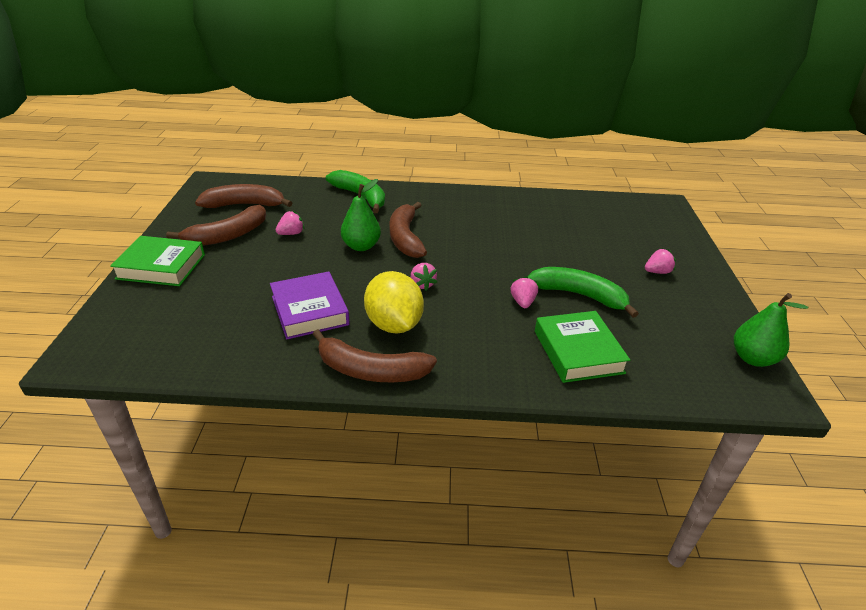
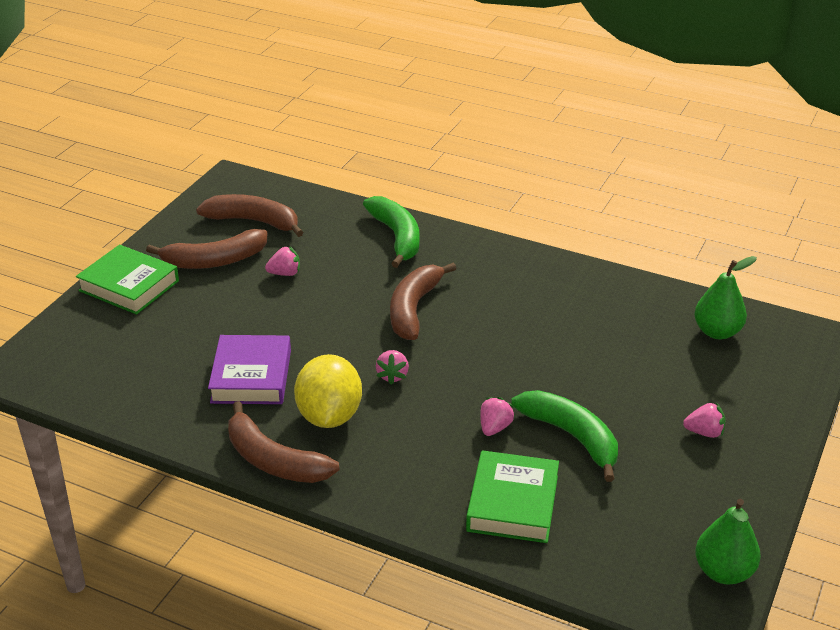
camera: 25 degrees right, 0 degrees up
green pear [341,179,381,251] -> green pear moved to [694,256,757,339]

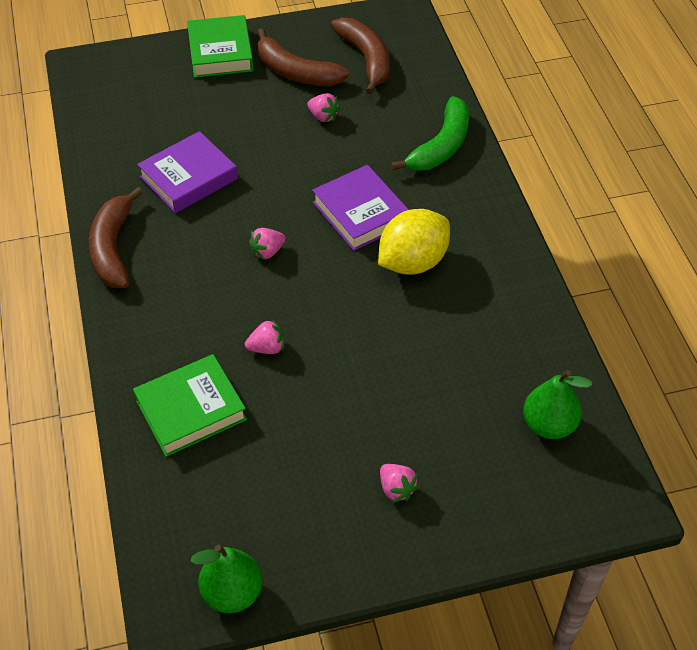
camera: 50 degrees right, 15 degrees up
yellow lemon [294,354,362,428] -> yellow lemon moved to [378,209,450,275]
brown banana [390,263,457,340] -> purple book [312,165,409,251]
green banana [511,390,618,482] -> none

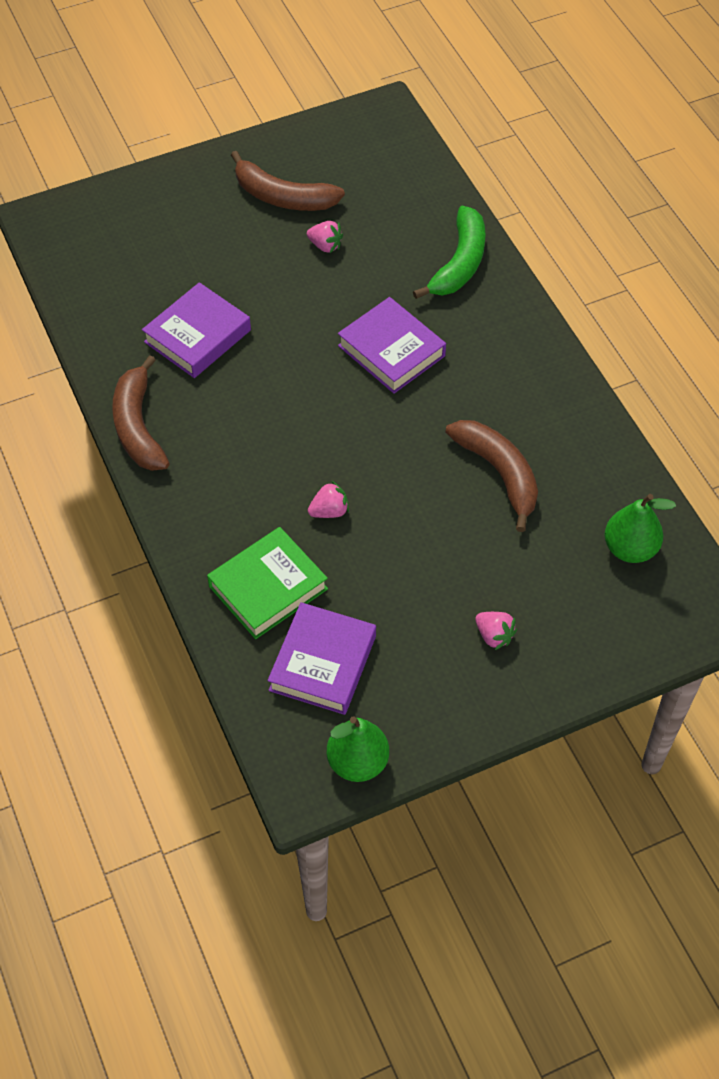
camera: 10 degrees left, 5 degrees up
green book [187,15,254,78] -> none
pink strawberry [249,228,286,260] -> none
brown banana [331,17,390,94] -> brown banana moved to [445,420,538,532]
yellow lemon [378,209,450,275] -> none
none -> purple book [268,602,376,715]

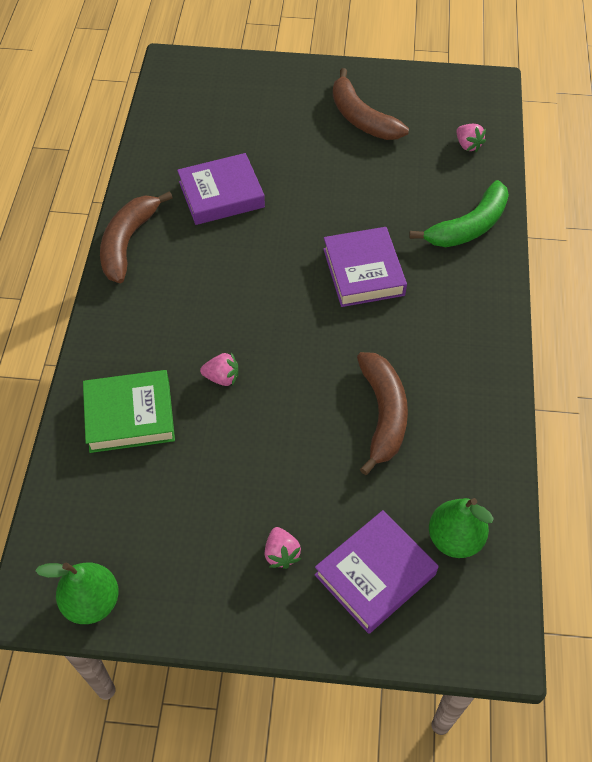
camera: 30 degrees right, 0 degrees up
purple book [268,602,376,715] -> purple book moved to [315,510,438,634]
pink strawberry [307,221,343,253] -> pink strawberry moved to [456,124,486,152]

